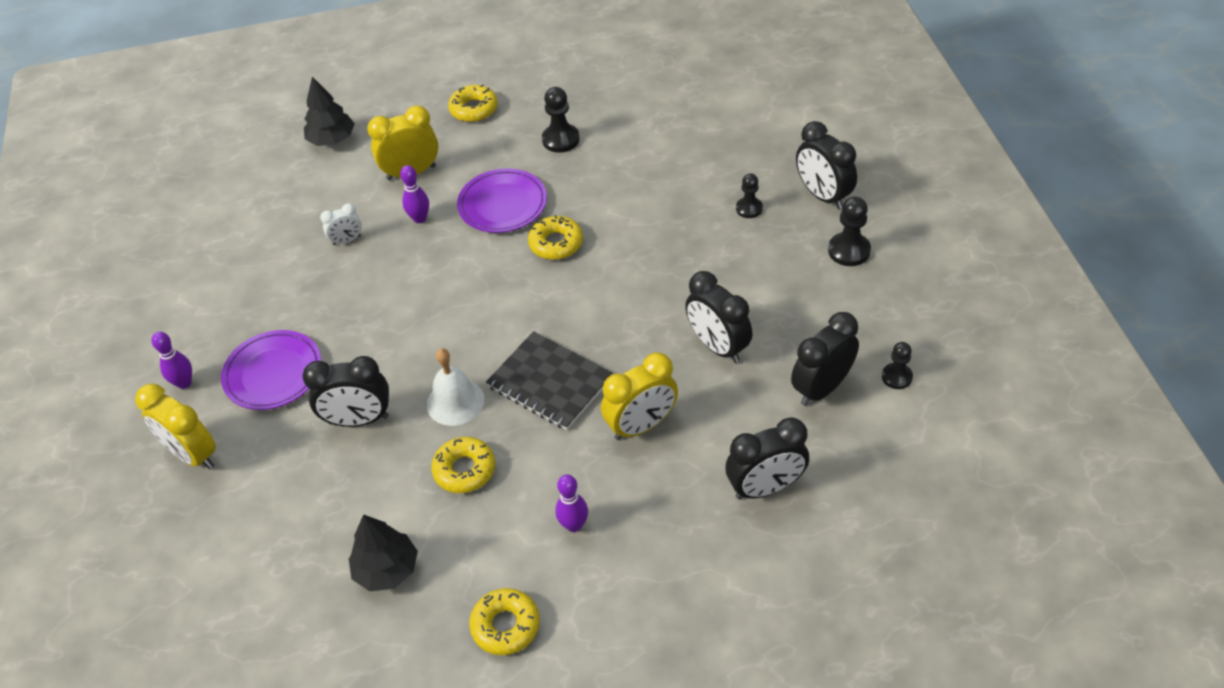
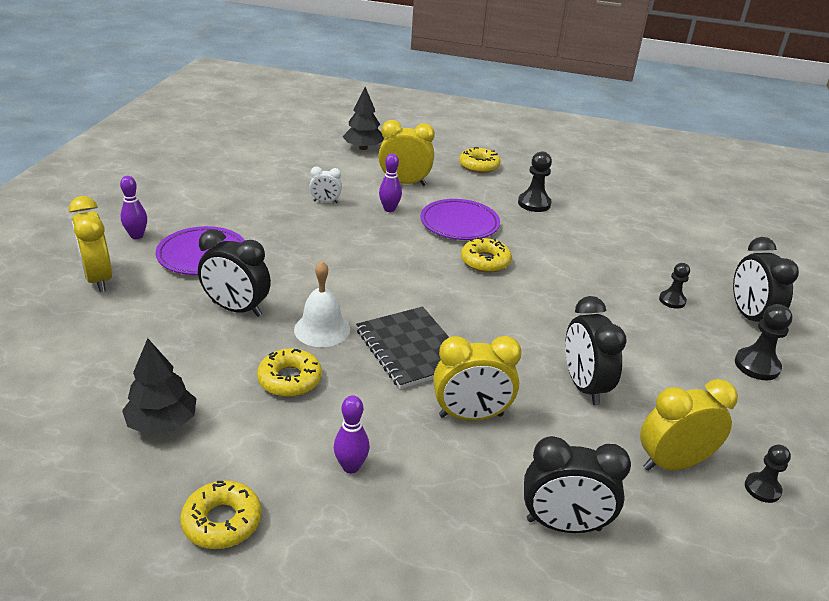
camera: 20 degrees right, 15 degrees down
black clock [791,312,859,406] -> yellow clock [640,379,738,471]

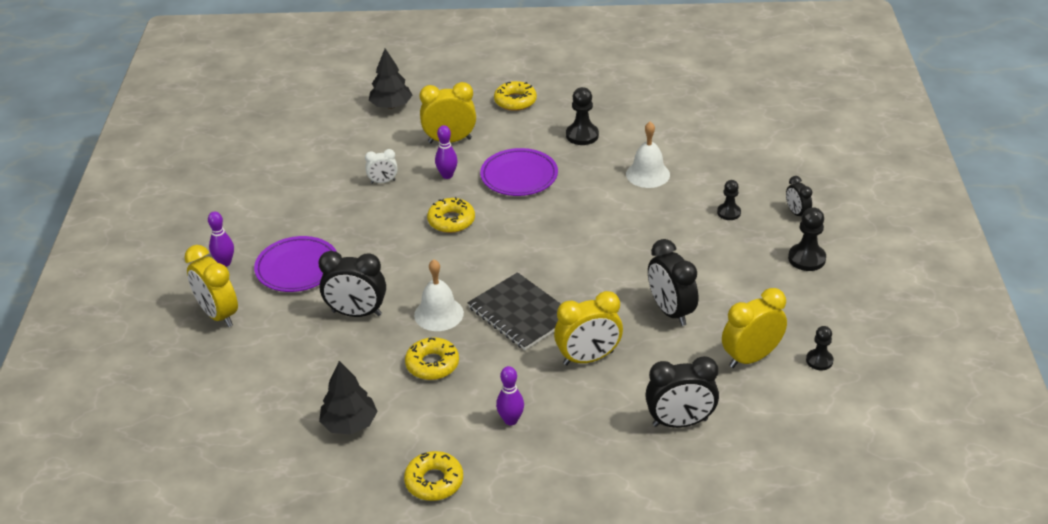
camera: 10 degrees left, 5 degrees up
yellow donut [461,237,512,273] -> yellow donut moved to [427,197,475,233]
black clock [733,237,799,332] -> black clock [786,176,812,217], size x0.55
none -> white bell [626,121,670,188]

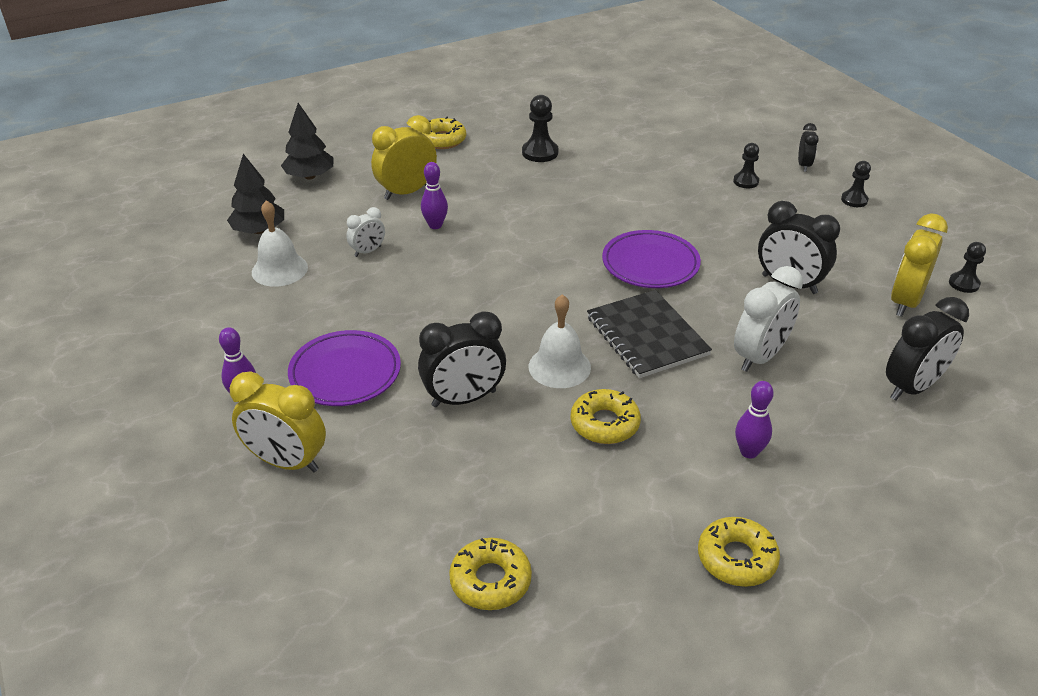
camera: 30 degrees left, 0 degrees up
black tree [319,361,378,434] -> black tree moved to [227,154,284,234]
yellow donut [427,197,475,233] -> yellow donut moved to [449,538,532,610]
black notebook [468,272,561,350] -> black notebook turned 45 degrees clockwise [587,290,712,378]
purple plate [480,148,558,196] -> purple plate moved to [602,230,701,288]
yellow clock [554,291,623,365] -> white clock [734,266,803,372]
white bell [626,121,670,188] -> white bell moved to [252,200,308,287]
black clock [786,176,812,217] -> black clock turned 120 degrees counterclockwise [798,123,819,172]
black pawn [788,207,826,271] -> black pawn [841,161,871,207], size x0.66

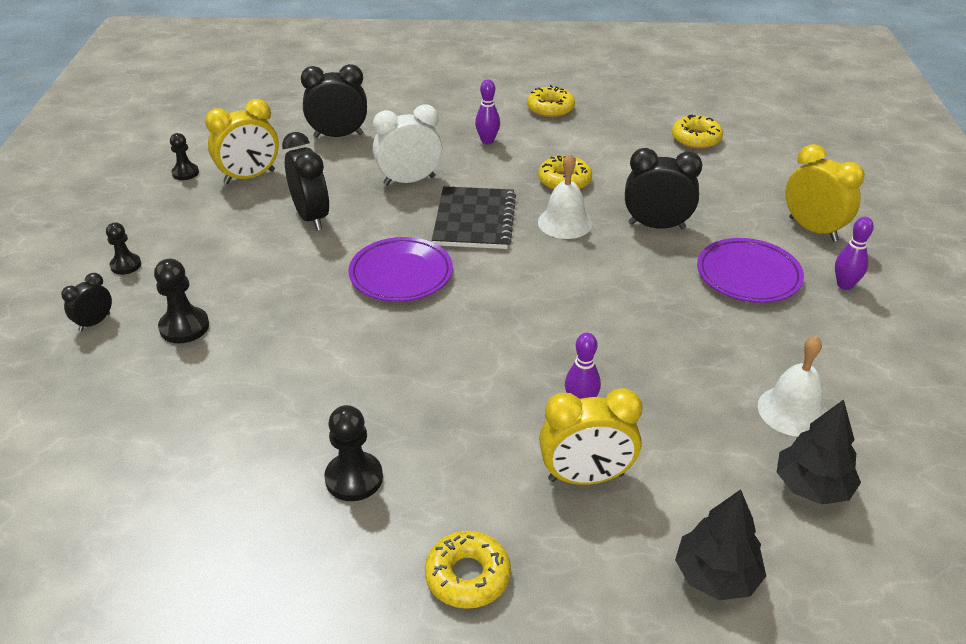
camera: 150 degrees left, 0 degrees up
white clock [346,207,385,257] -> none
black pawn [733,143,759,188] -> black pawn [154,259,209,343], size x1.51

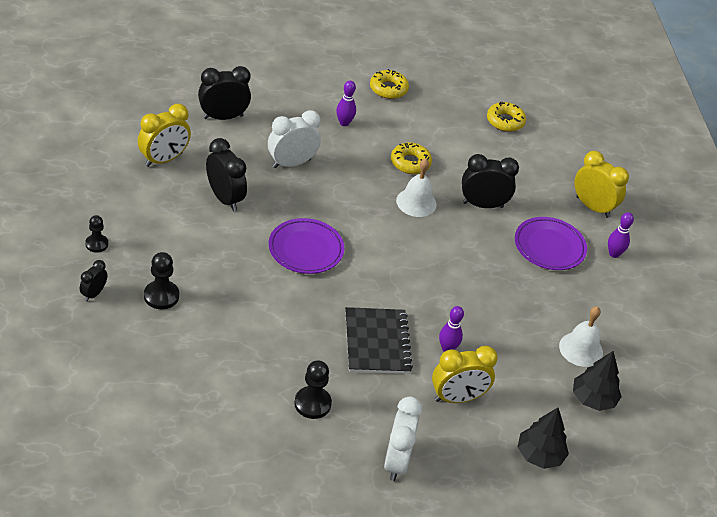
camera: 15 degrees left, 5 degrees up
black pawn [170,133,199,180] -> none
yellow donut [425,531,511,609] -> white clock [384,396,422,481]
black notebook [432,186,516,249] -> black notebook moved to [345,307,413,374]

